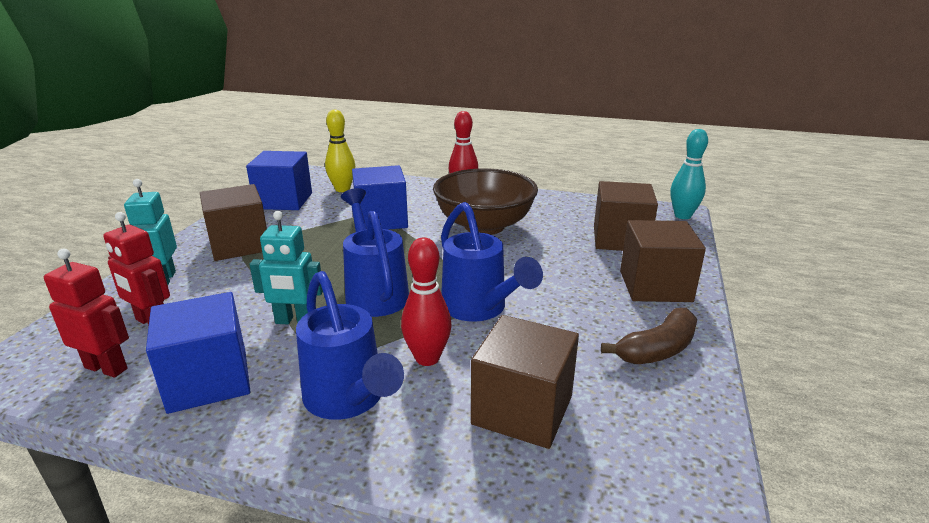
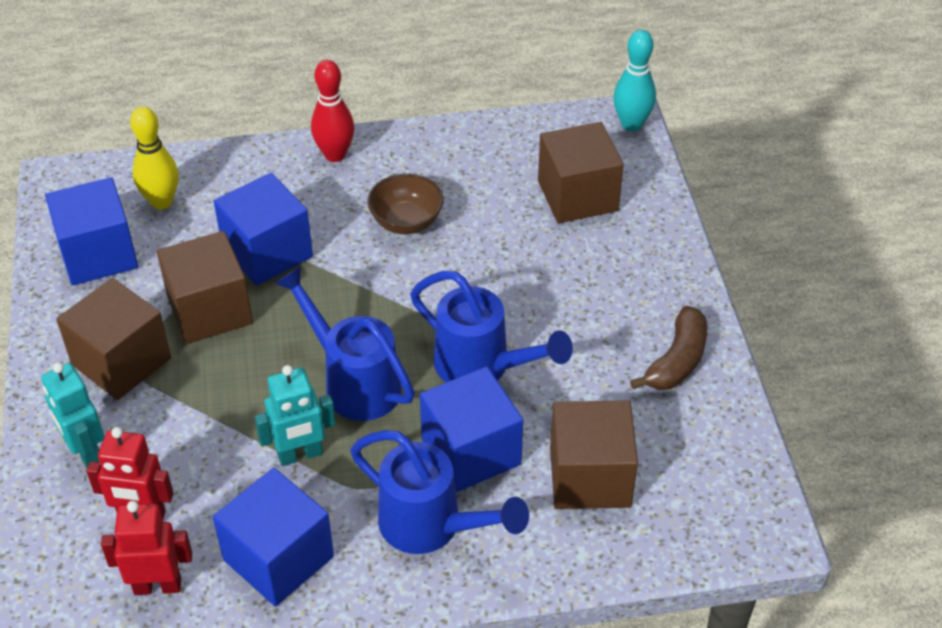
camera: 25 degrees left, 20 degrees up
red bowling pin [401,237,451,366] -> blue cube [420,367,523,492]
brown bowl [433,168,538,235] -> brown bowl [367,174,444,234], size x0.55
brown cube [620,220,706,302] -> brown cube moved to [157,231,253,344]

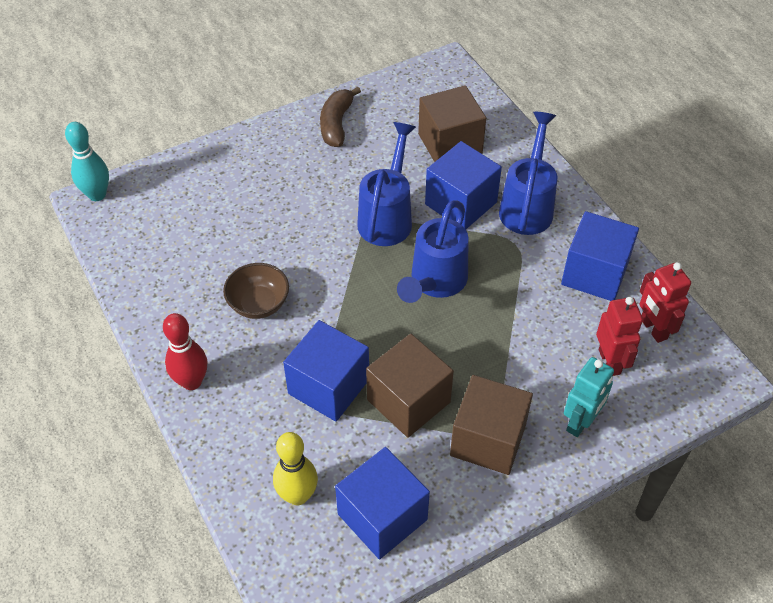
camera: 110 degrees left, 5 degrees up
turquoise robot [255,365,336,466] -> none
brown cube [538,122,624,223] -> none
brown banana [630,306,707,390] -> brown banana turned 90 degrees counterclockwise [320,86,361,147]

